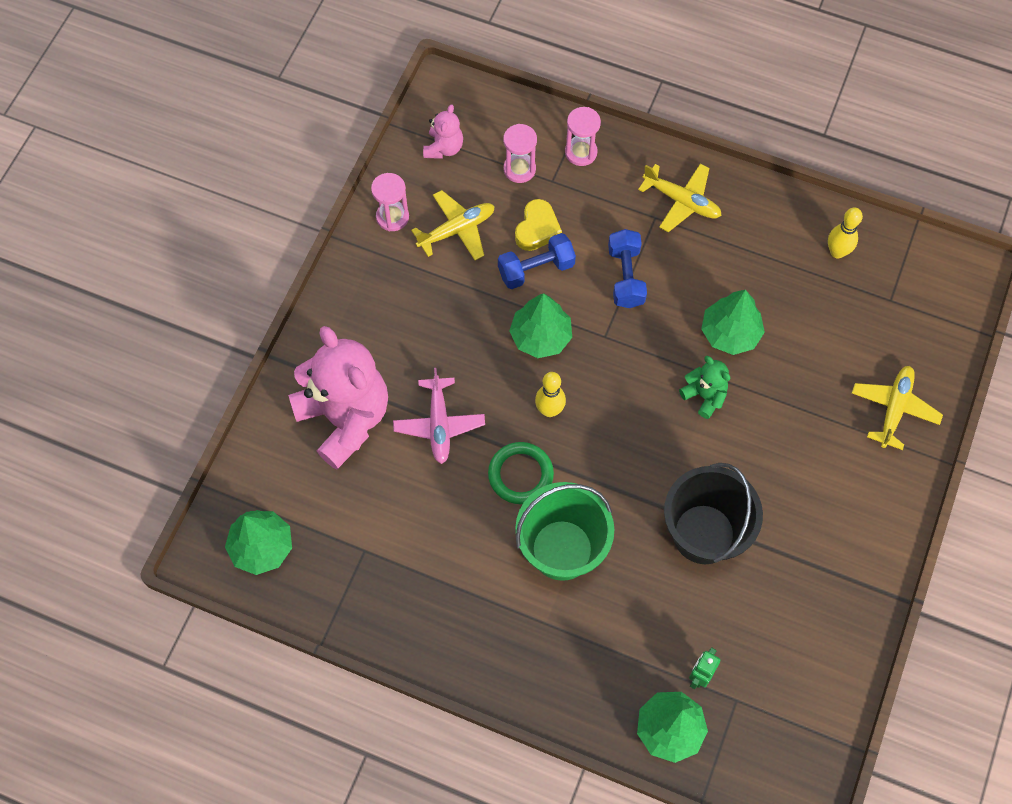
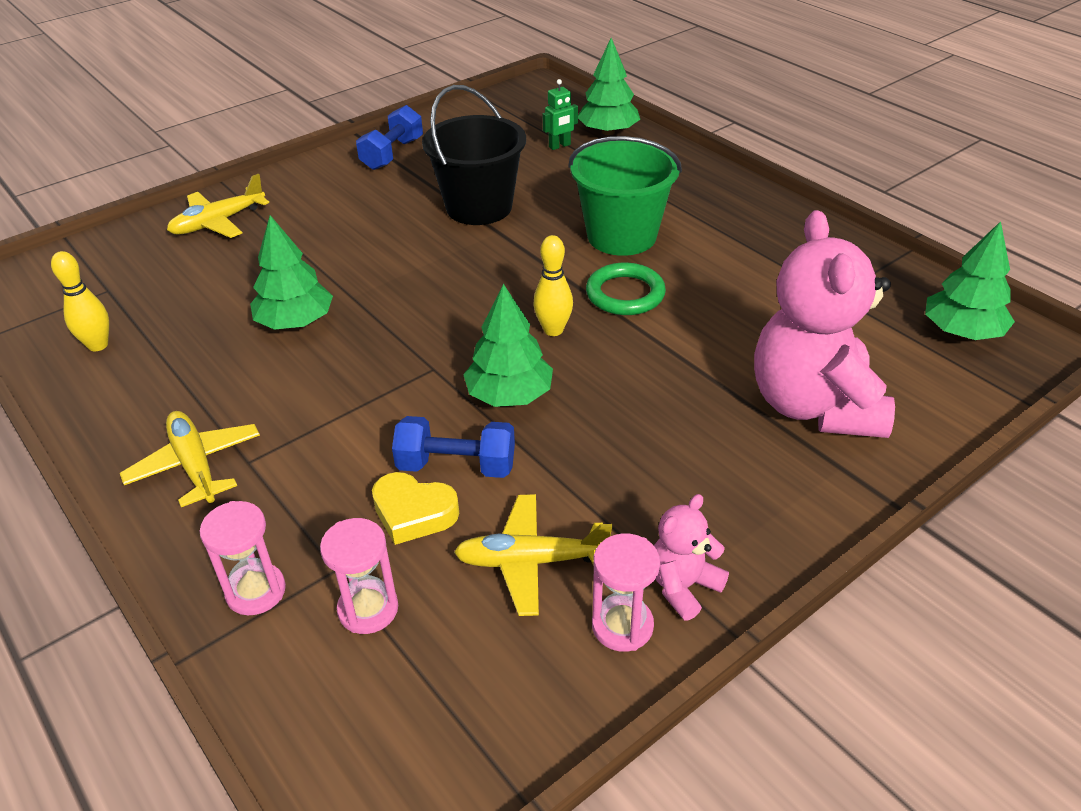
camera: 150 degrees left, 25 degrees down
pink plane [393,368,485,464] -> none
pink teddy bear [423,104,463,159] -> pink teddy bear moved to [654,494,729,621]
yellow heart [515,199,562,251] -> yellow heart turned 120 degrees counterclockwise [372,472,459,545]
blue dumbbell [608,229,647,308] -> blue dumbbell moved to [356,105,423,170]
green teddy bear [679,356,730,419] -> none

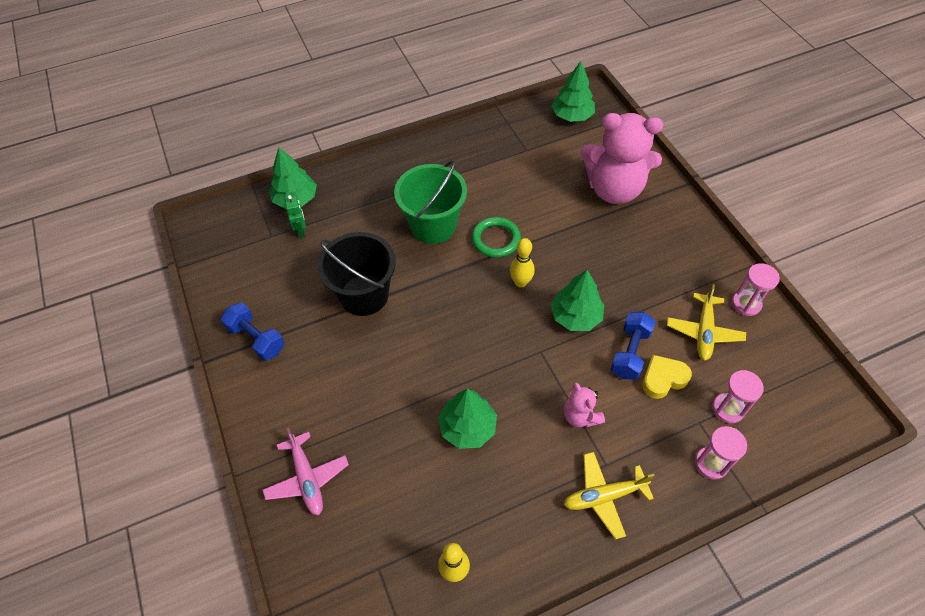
camera: 75 degrees left, 15 degrees up
yellow plane [167,174,269,238] -> pink plane [262,428,349,515]
yellow heart [372,472,459,545] -> yellow heart turned 150 degrees counterclockwise [642,355,692,399]
pink teddy bear [654,494,729,621] -> pink teddy bear moved to [564,382,605,427]

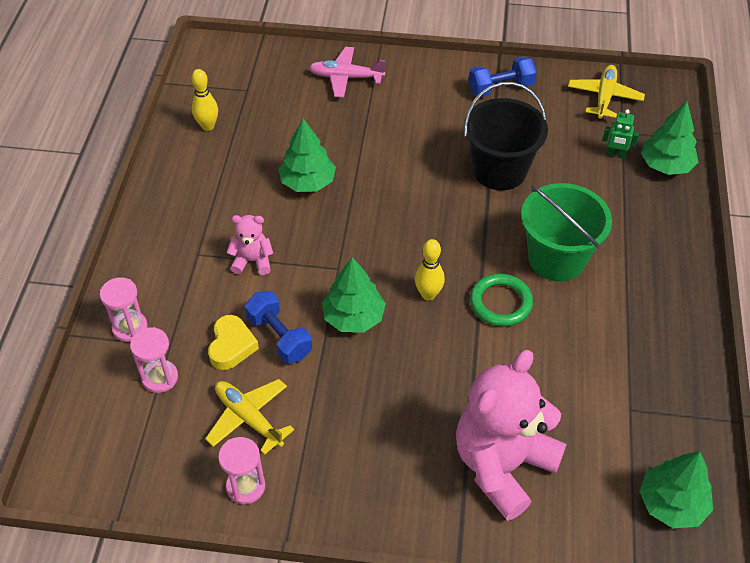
camera: 120 degrees right, 5 degrees down
yellow plane [564,452,655,539] -> yellow plane moved to [568,65,645,119]

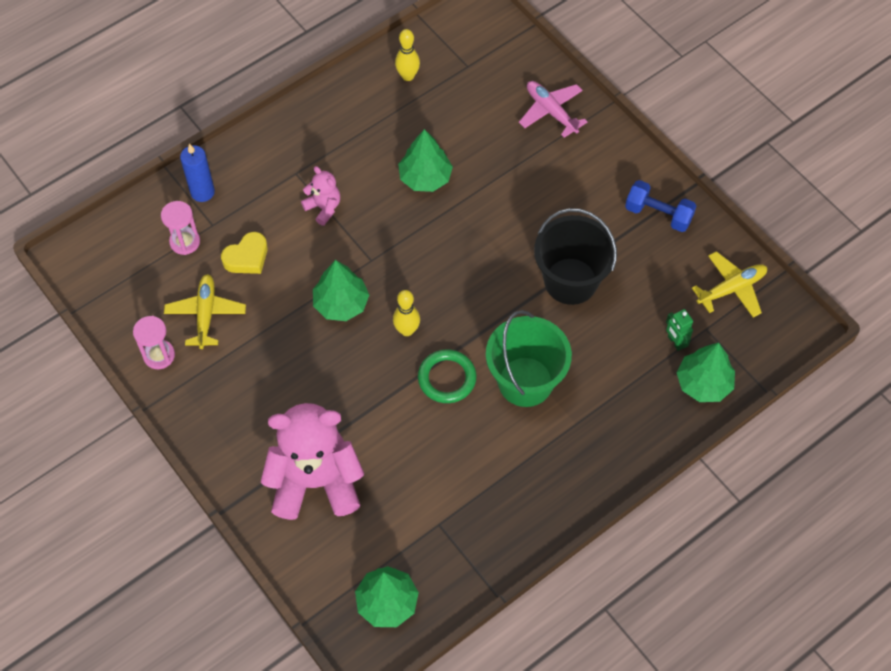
camera: 45 degrees right, 10 degrees up
pink hourglass [100,277,148,342] -> blue candle [180,144,215,202]
blue dumbbell [245,291,312,364] -> none

